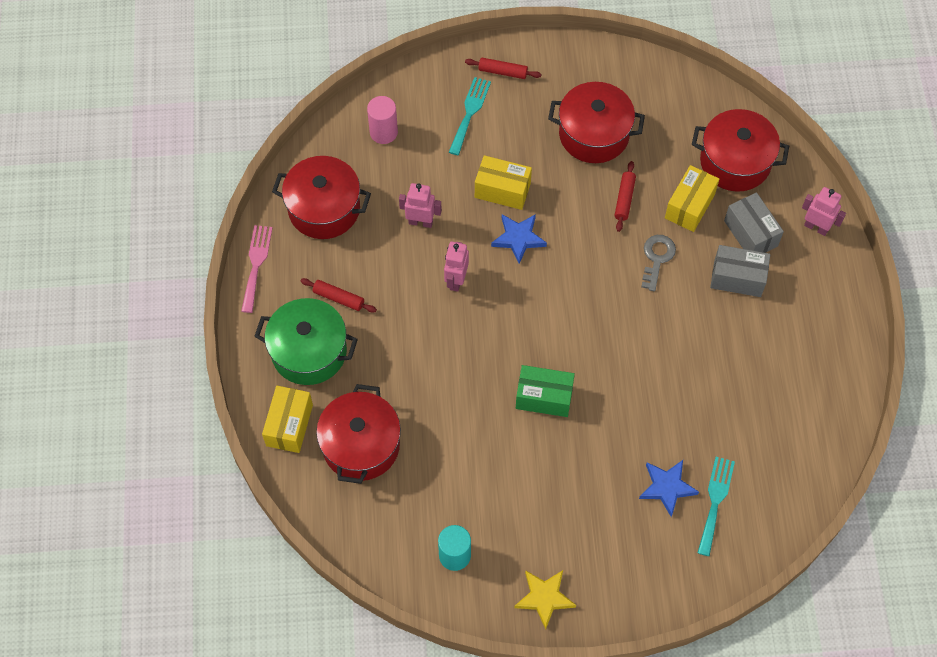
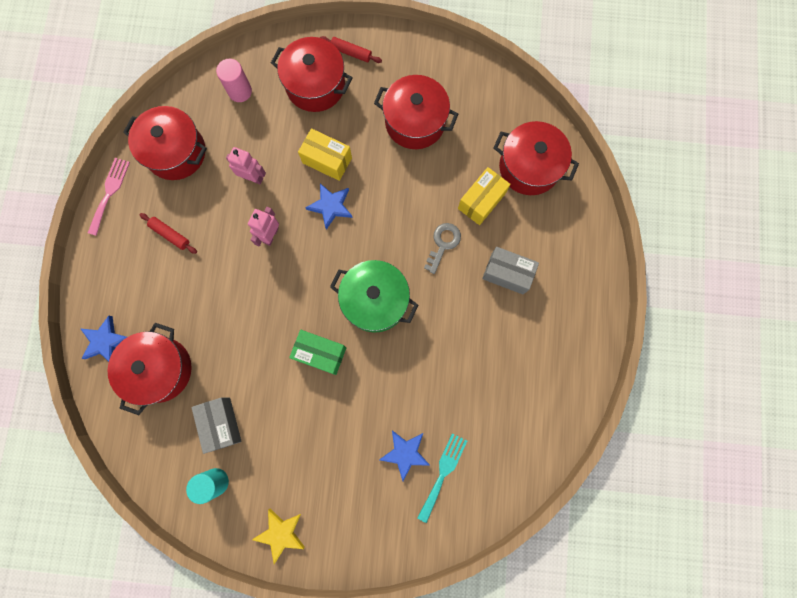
camera: 10 degrees right, 15 degrees up
green pot [254,298,358,385] -> green pot moved to [330,260,418,333]
yellow box [262,386,313,453] -> blue star [81,316,127,362]
turquoise fork [449,77,491,155] -> red pot [271,37,353,112]
red rolling pin [614,161,636,232] -> none
grey box [724,192,784,253] -> grey box moved to [191,398,242,454]
pink robot [802,187,846,236] -> none

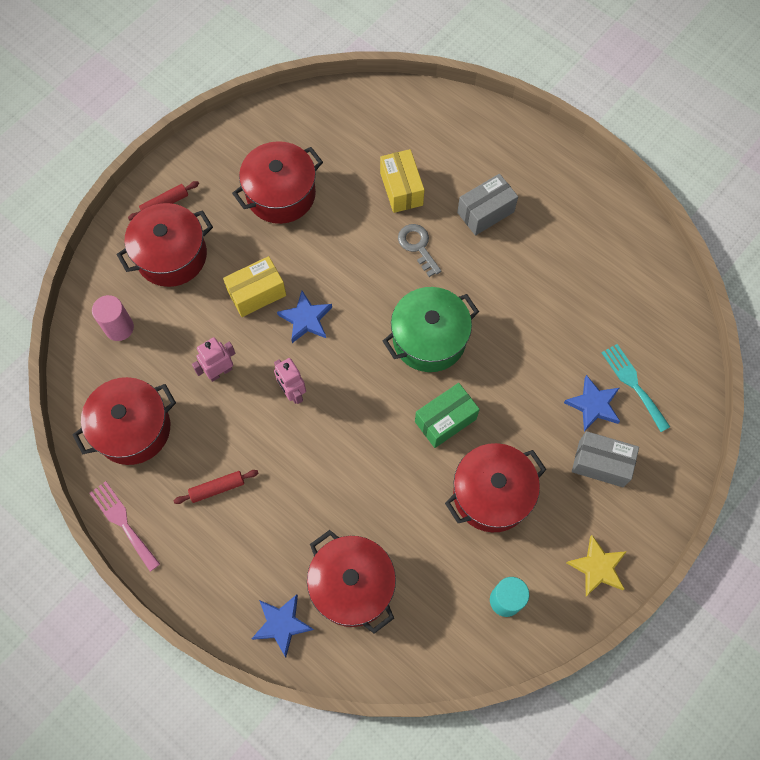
camera: 55 degrees left, 10 degrees down
grey box [191,398,242,454] -> grey box moved to [572,431,639,488]
red pot [493,121,579,195] -> red pot moved to [445,443,547,532]

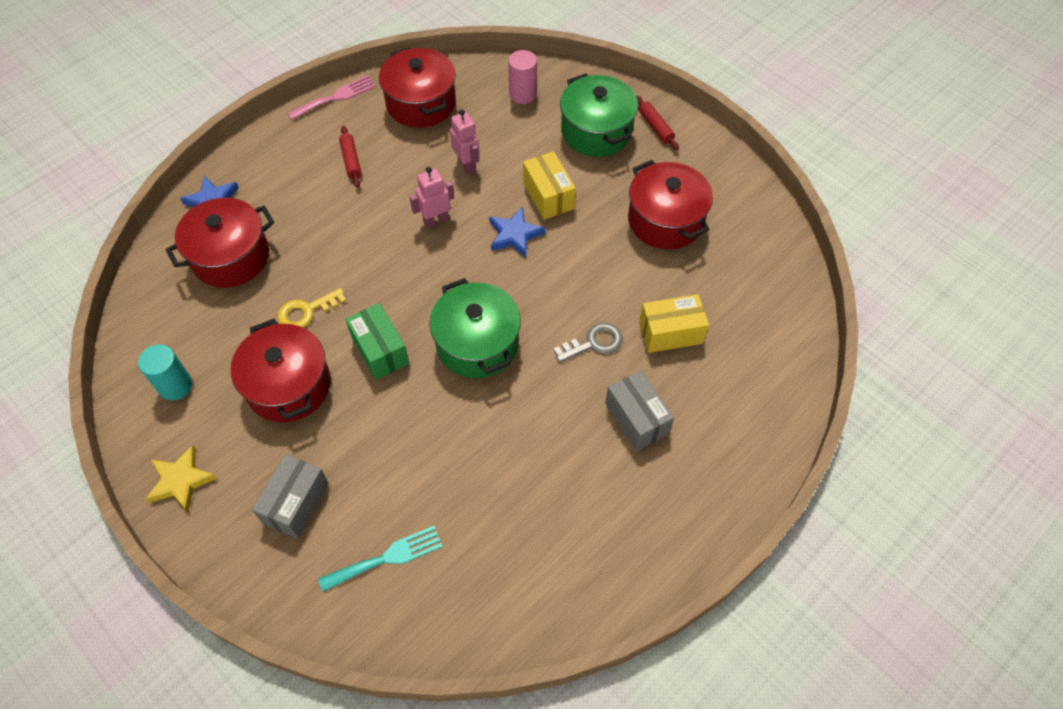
camera: 95 degrees right, 10 degrees down
red pot [117,203,213,287] -> green pot [560,73,638,157]
blue star [564,375,620,431] -> none
none -> yellow key [277,288,346,328]

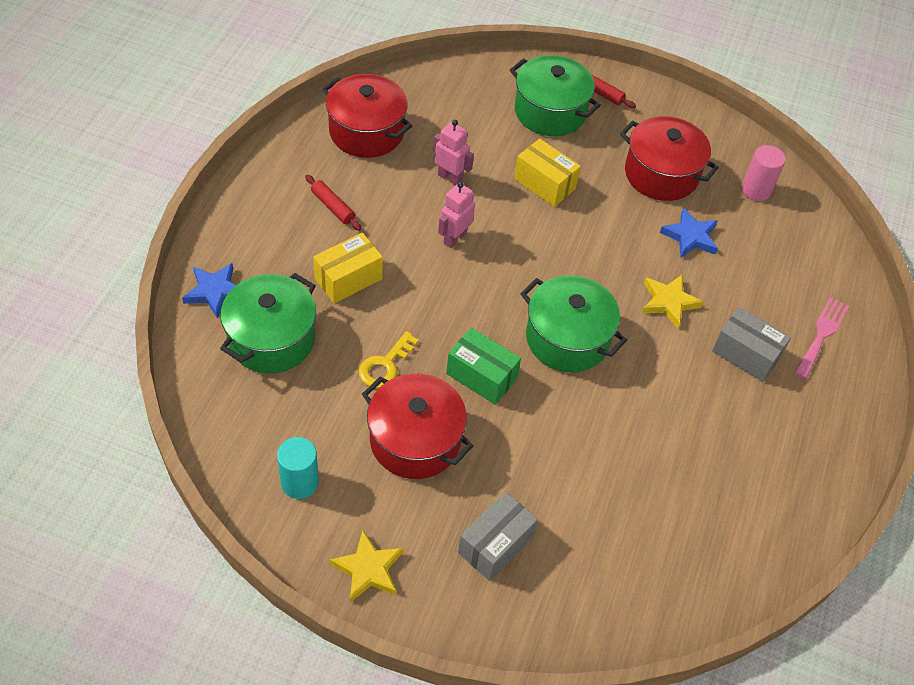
camera: 30 degrees left, 5 degrees down
red pot [166,198,274,288] -> green pot [220,273,316,373]
grey box [252,454,329,539] -> grey box turned 45 degrees clockwise [458,492,538,581]
pink fork [287,75,376,120] -> pink fork moved to [794,297,849,379]
turquoise fork [318,526,443,592] -> none
blue star [489,207,545,258] -> blue star moved to [660,207,718,258]
pink cylinder [508,50,537,104] -> pink cylinder moved to [742,145,786,201]
grey key [554,322,623,363] -> yellow star [642,275,703,328]
yellow box [639,294,709,353] -> yellow box moved to [313,233,383,303]

